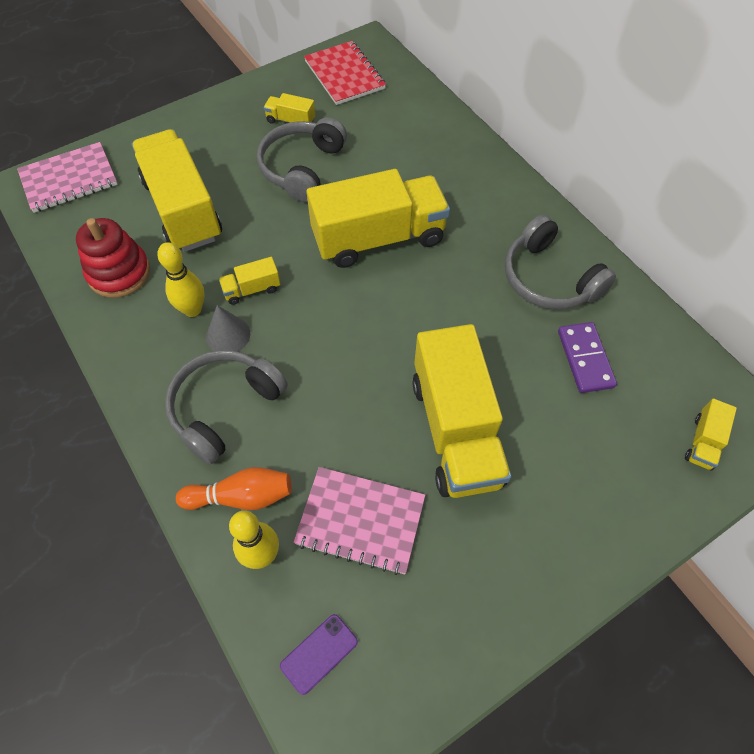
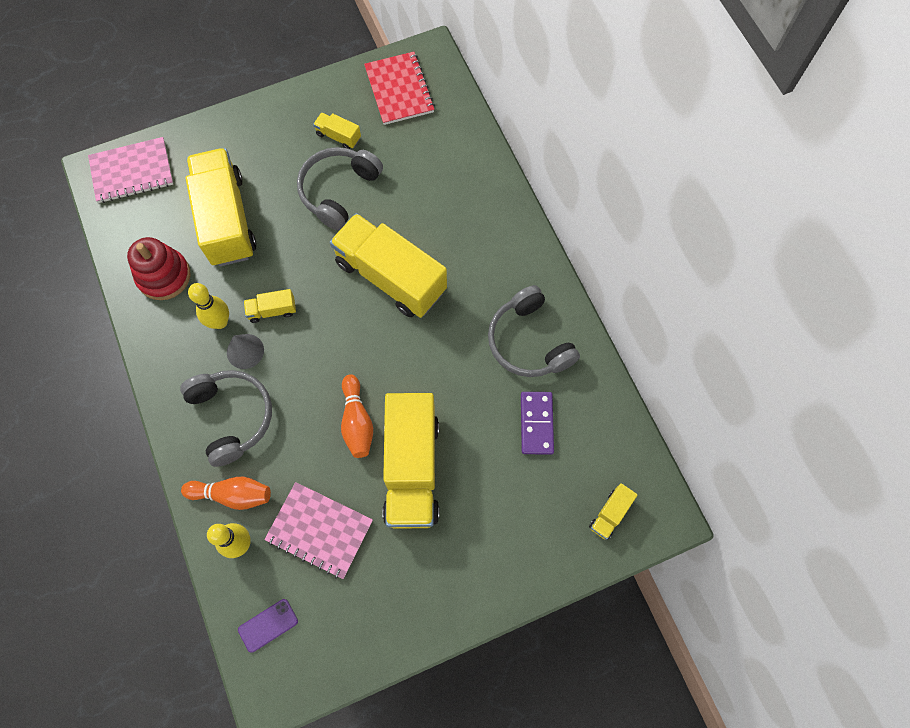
camera: 10 degrees right, 10 degrees up
grey headphones [165,350,288,464] -> grey headphones turned 105 degrees clockwise [180,370,272,467]
yellow truck [306,169,450,268] -> yellow truck turned 135 degrees counterclockwise [330,213,447,318]
none -> orange bowling pin [341,374,373,458]

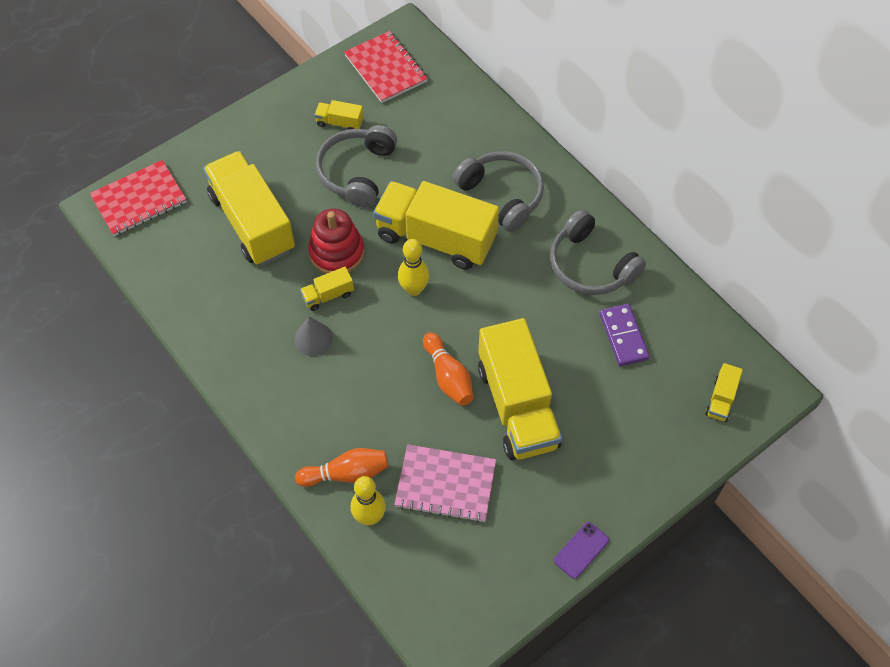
camera: 15 degrees left, 10 degrees down
pink notebook [88,137,173,203] -> red notebook [90,160,187,236]
red stacking toy [127,237,190,300] -> red stacking toy moved to [308,208,364,274]
grey headphones [180,370,272,467] -> grey headphones moved to [453,151,544,232]
yellow bowling pin [188,283,229,329] -> yellow bowling pin moved to [398,239,429,296]
purple phone [238,599,298,653] -> purple phone moved to [554,522,609,579]

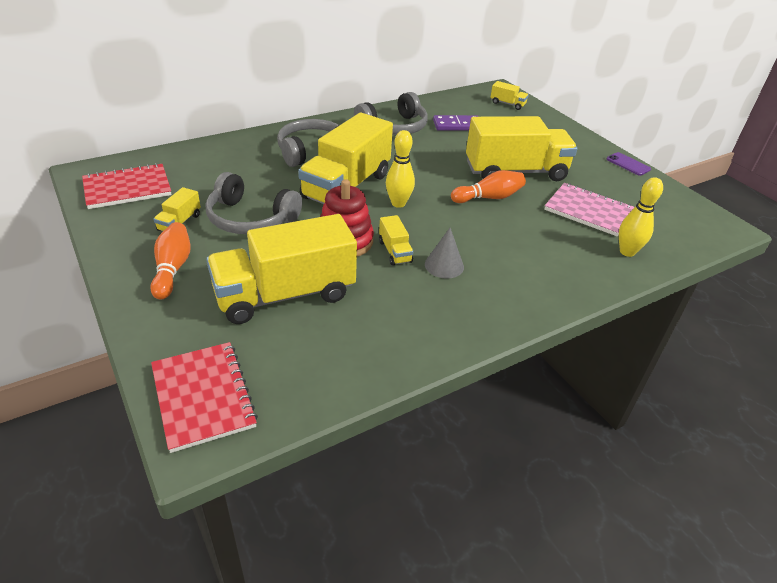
camera: 85 degrees left, 20 degrees down
orange bowling pin [295,448,388,487] -> orange bowling pin moved to [150,222,190,299]
pink notebook [394,444,496,523] -> pink notebook turned 75 degrees counterclockwise [544,183,635,237]

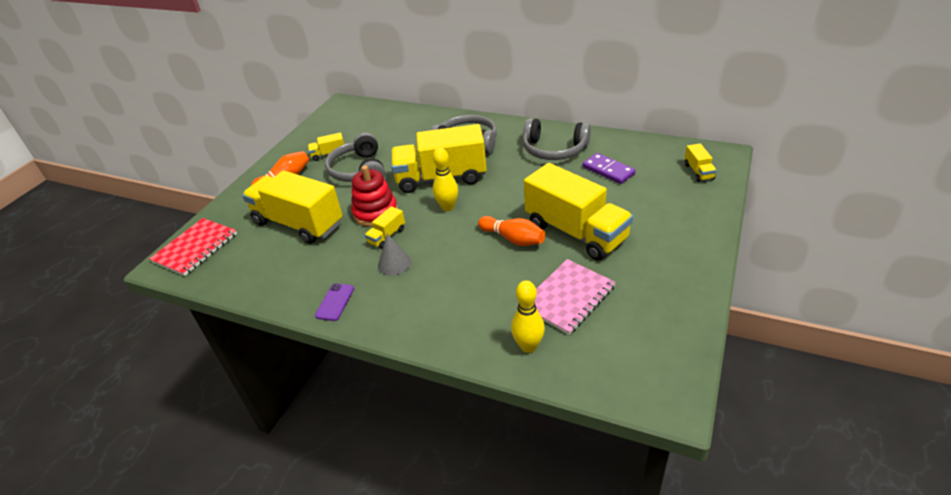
camera: 60 degrees right, 0 degrees up
red notebook [82,163,172,209] -> none
pink notebook [544,183,635,237] -> pink notebook turned 45 degrees clockwise [535,259,616,335]
purple phone [607,152,651,176] -> purple phone moved to [315,283,354,321]

